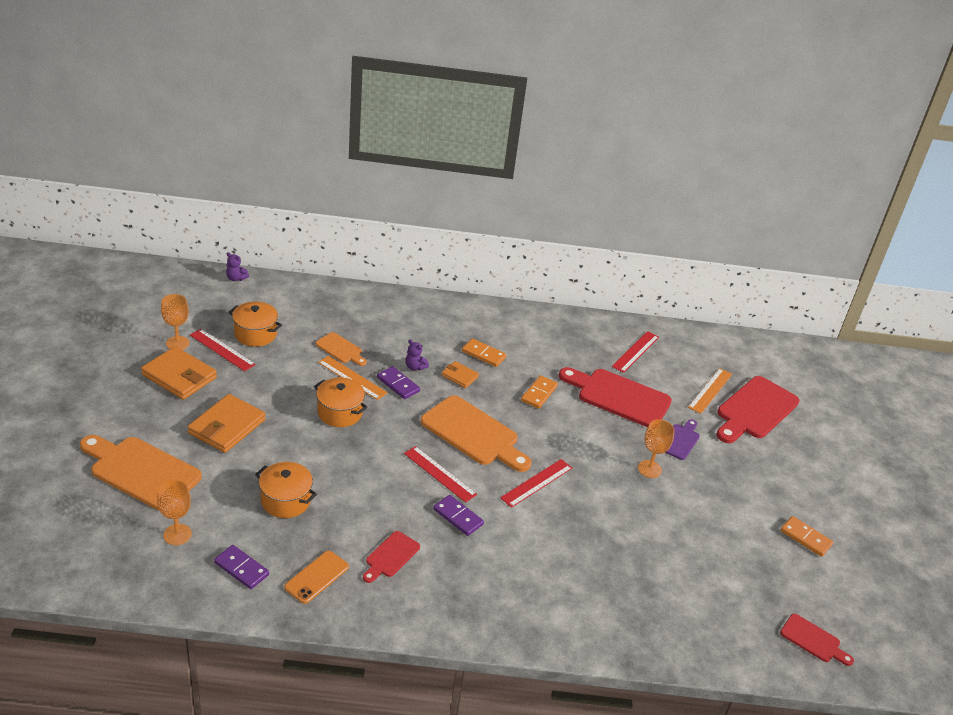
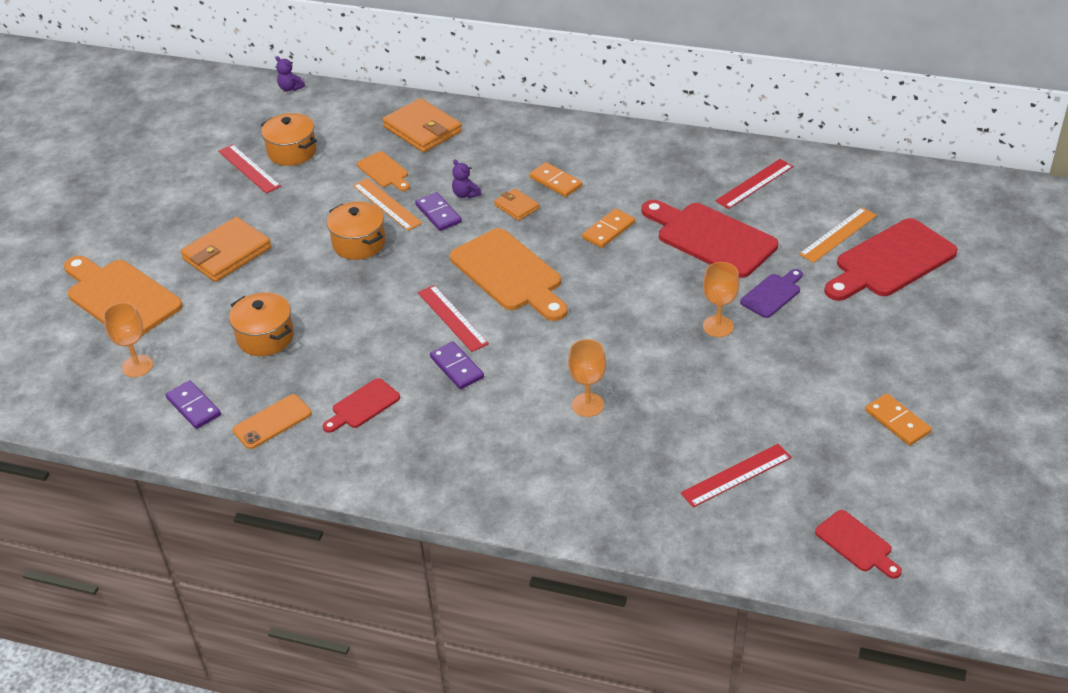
camera: 20 degrees right, 5 degrees up
orange wallet [141,346,217,400] -> orange wallet moved to [382,98,462,153]
orange goblet [161,294,189,350] -> orange goblet moved to [568,339,606,417]
red ruler [500,459,572,508] -> red ruler moved to [680,444,792,508]

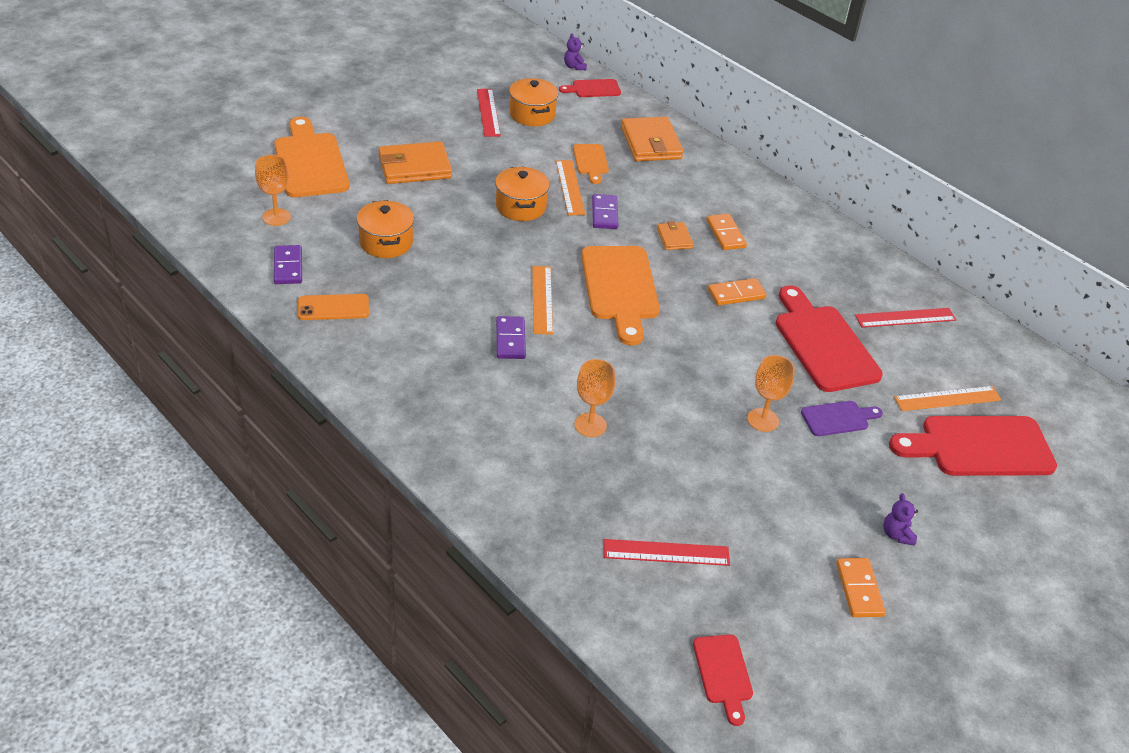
camera: 25 degrees right, 0 degrees up
red cutting board [323,378,400,433] -> red cutting board moved to [559,79,621,97]
red ruler [418,285,489,352] -> orange ruler [532,266,553,335]
purple teddy bear [452,159,482,198] -> purple teddy bear moved to [883,493,918,546]

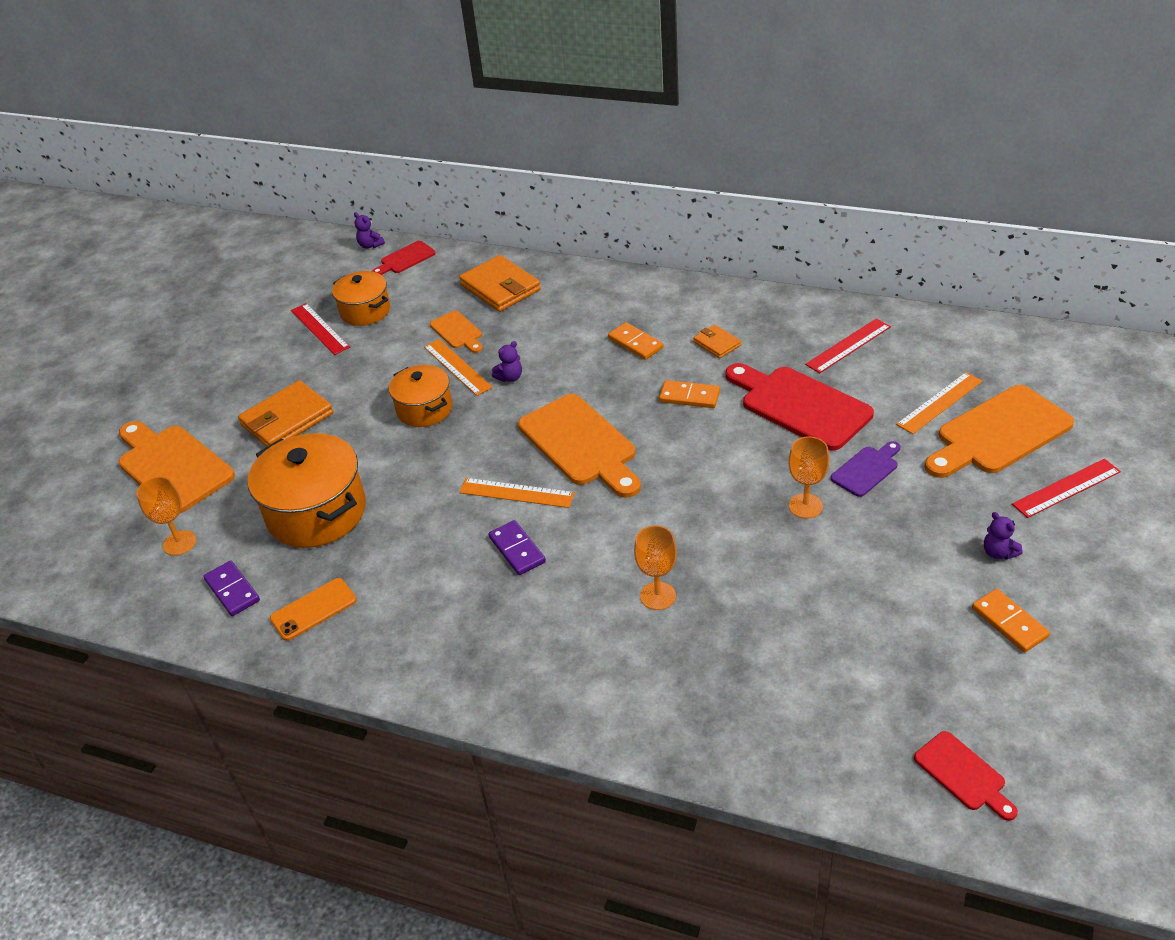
camera: 20 degrees left, 0 degrees up
orange pot [356,200,414,258] -> orange pot [248,433,366,548], size x1.64
orange ruler [532,266,553,335] -> orange ruler turned 45 degrees counterclockwise [459,478,575,508]
purple domino [592,194,618,229] -> purple teddy bear [492,341,522,382]
red ruler [604,539,730,566] -> red ruler moved to [1012,459,1121,518]
orange wallet [657,221,693,250] -> orange wallet moved to [693,324,741,358]
orange domino [708,278,767,305] -> orange domino turned 60 degrees clockwise [659,380,720,408]
red cutting board [889,416,1057,476] -> orange cutting board [925,385,1074,478]

